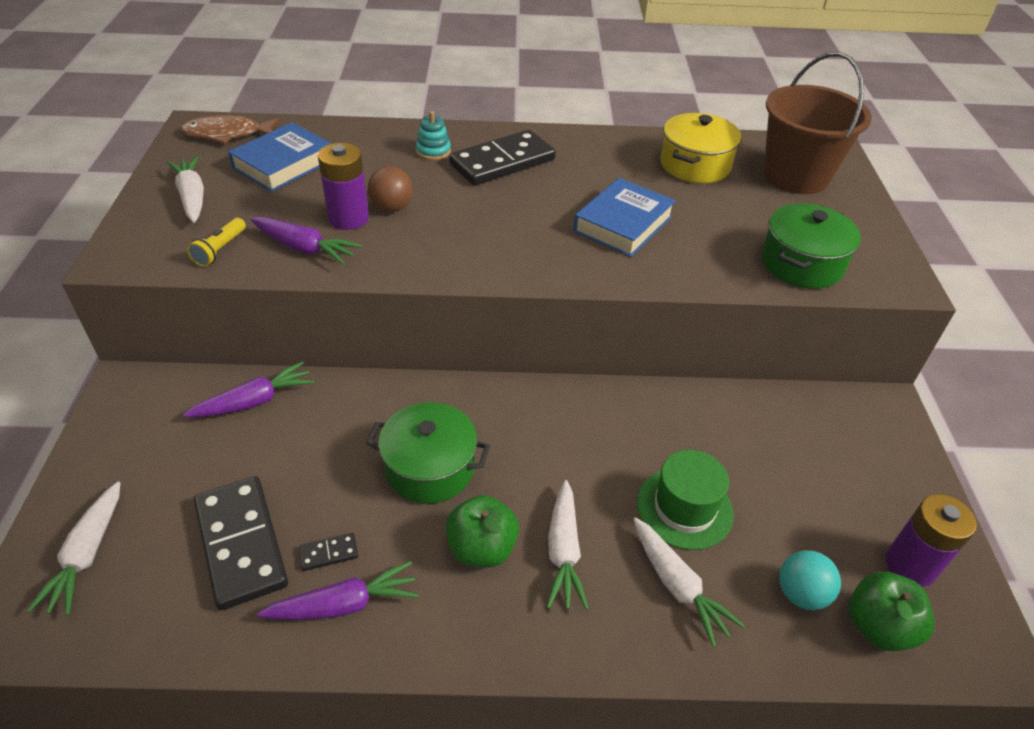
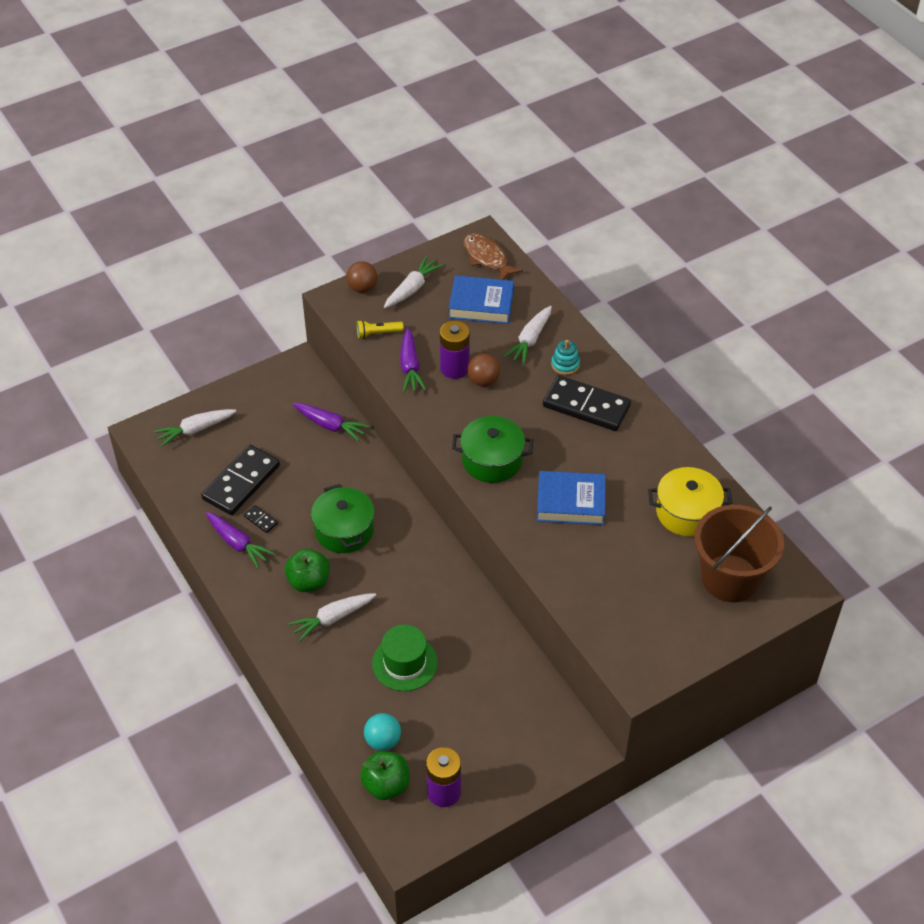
camera: 60 degrees right, 5 degrees up
white carrot [633,518,745,647] -> white carrot moved to [504,306,552,365]
green pot [761,203,861,289] -> green pot moved to [452,416,533,483]
none -> brown ball [346,261,378,293]

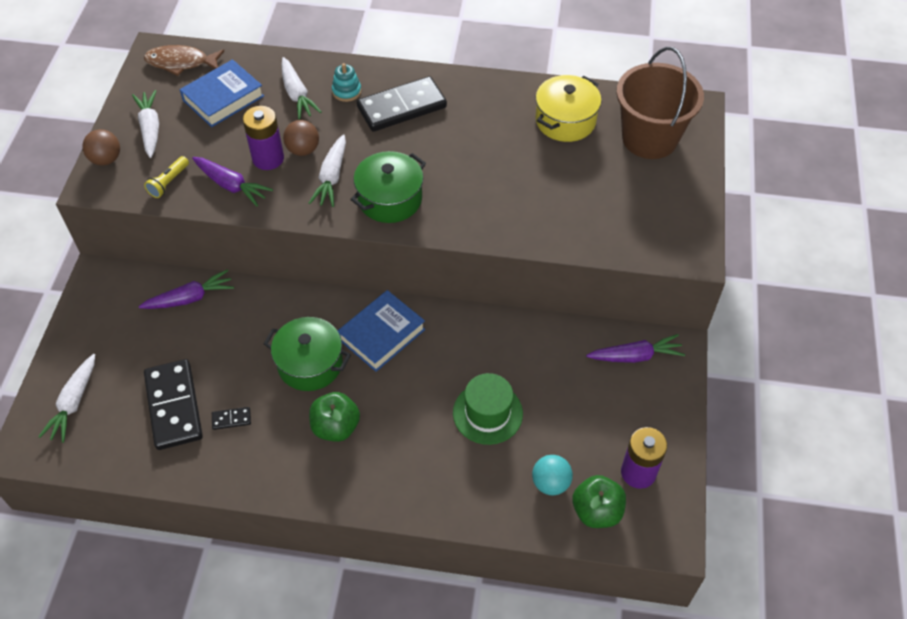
camera: 50 degrees left, 5 degrees up
purple carrot [206,512,275,568] -> purple carrot moved to [586,334,685,363]
white carrot [288,593,376,642] -> white carrot moved to [309,134,346,207]
blue book [537,471,606,525] -> blue book moved to [338,290,425,372]

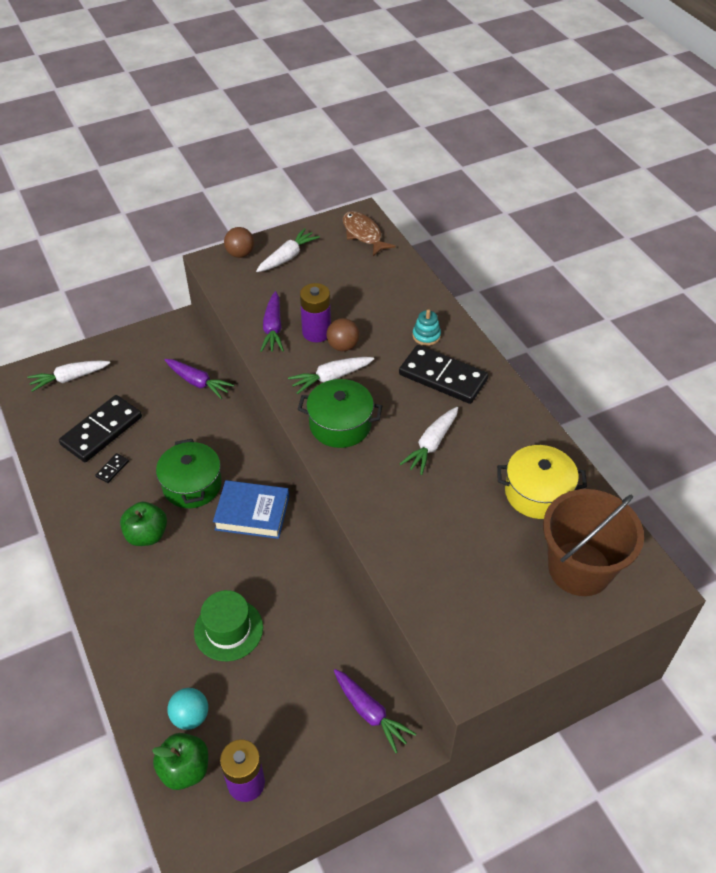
camera: 55 degrees right, 5 degrees down
yellow flashlight [144,156,189,198] -> none
blue book [180,59,264,127] -> none
black domino [212,407,251,430] -> black domino turned 75 degrees clockwise [95,453,129,483]
white carrot [281,57,322,120] -> white carrot moved to [400,407,458,475]

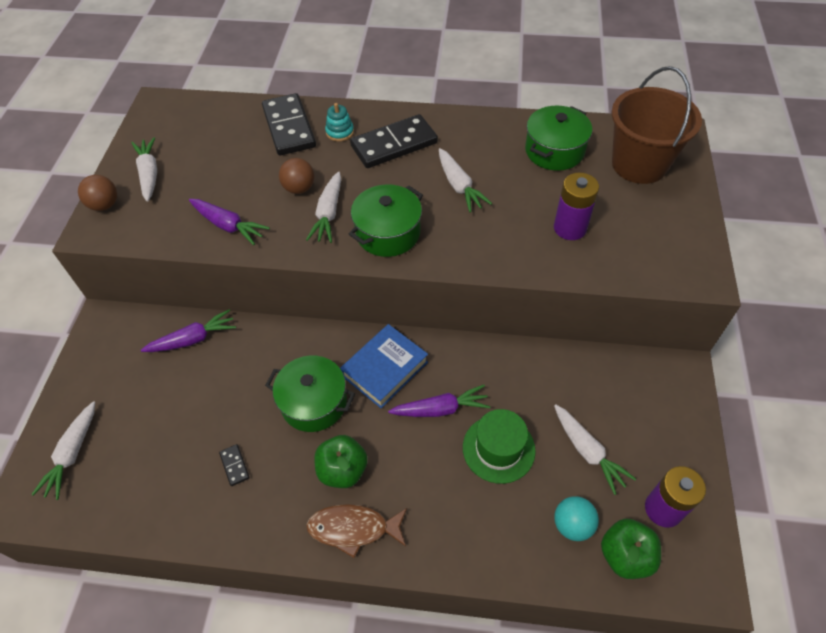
camera: 55 degrees left, 5 degrees up
black domino [59,395,142,462] -> black domino moved to [262,93,316,155]
purple battery [300,283,331,342] -> purple battery moved to [554,173,599,240]
purple carrot [334,669,416,753] -> purple carrot moved to [388,384,491,417]
brown fish [343,211,396,256] -> brown fish moved to [306,504,407,558]
yellow pot [497,445,587,519] -> green pot [525,106,592,171]
none -> white carrot [554,404,636,495]

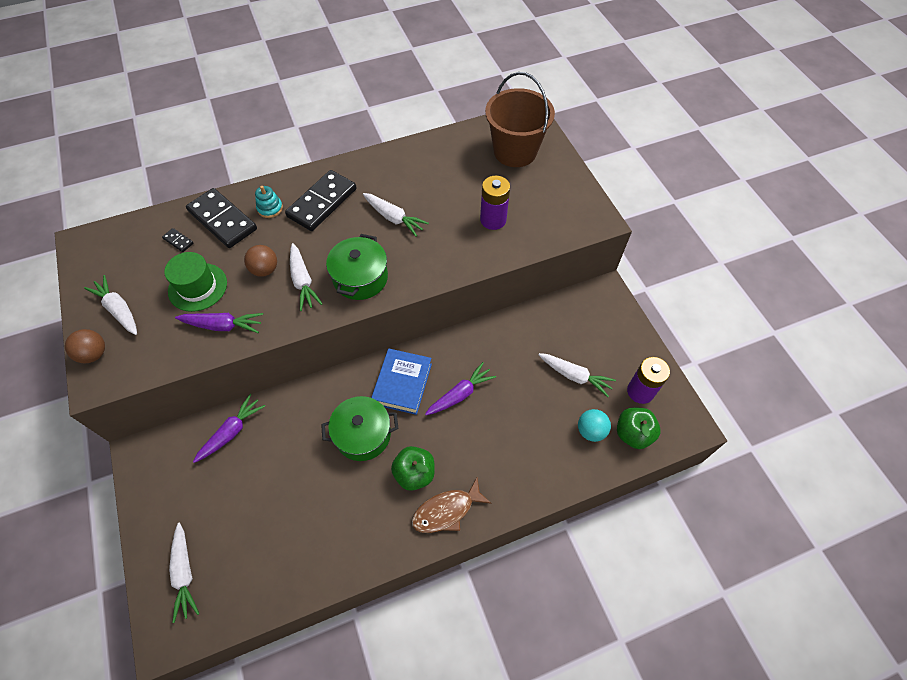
camera: 30 degrees left, 5 degrees up
black domino [219,444,250,486] -> black domino moved to [162,228,194,252]
green hat [463,409,536,484] -> green hat moved to [164,252,227,312]
green pot [525,106,592,171] -> none

